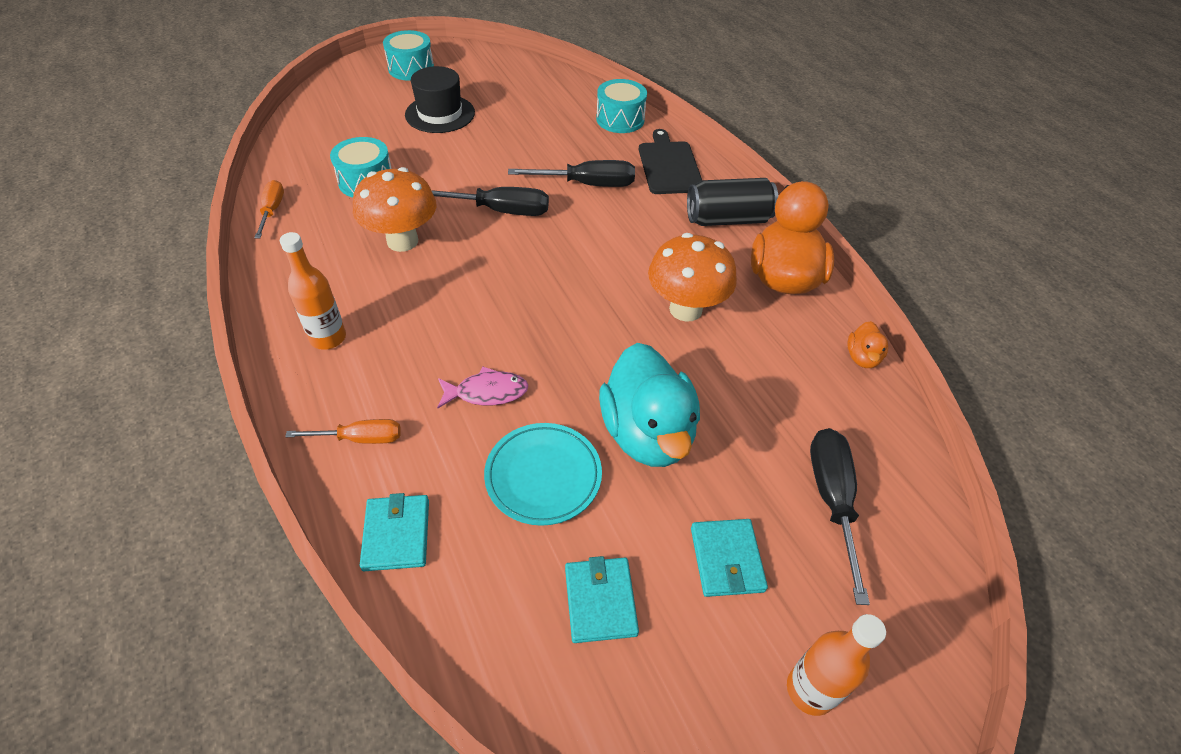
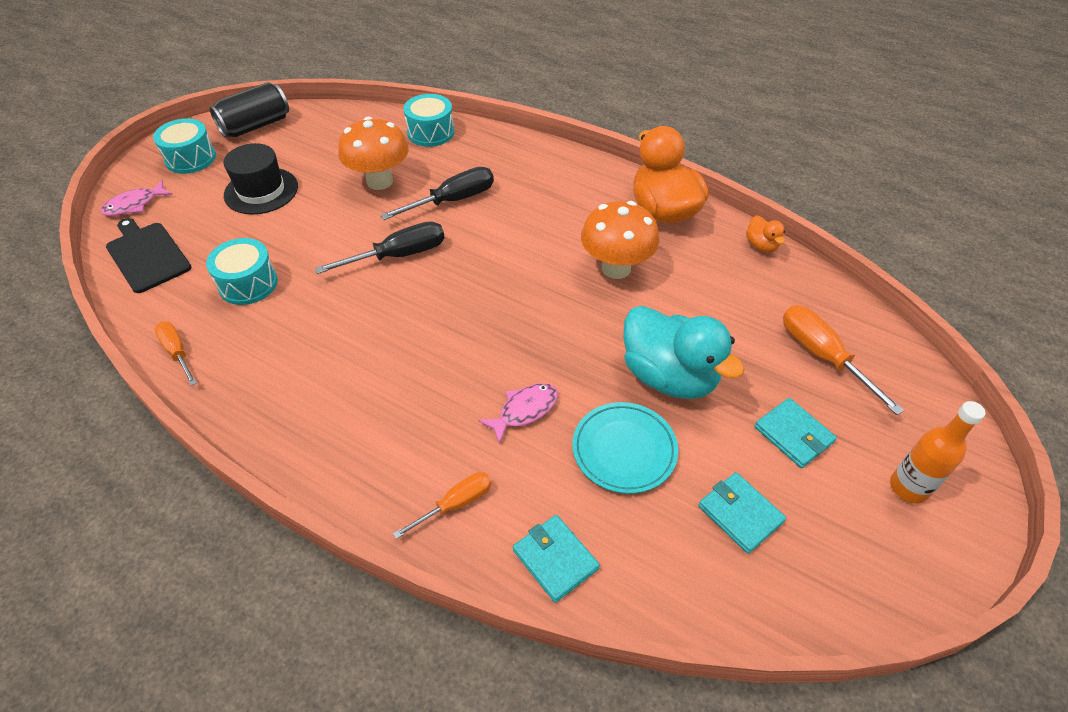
camera: 30 degrees left, 0 degrees up
orange bottle [280,232,346,350] -> none
orange mushroom [353,167,437,252] -> orange mushroom moved to [338,117,409,190]
black cutting board [639,129,702,194] -> black cutting board moved to [106,218,191,293]
black can [687,178,778,226] -> black can moved to [209,82,289,138]
black screwdriver [810,428,870,605] -> orange screwdriver [783,305,904,415]
none -> pink fish [101,180,173,216]

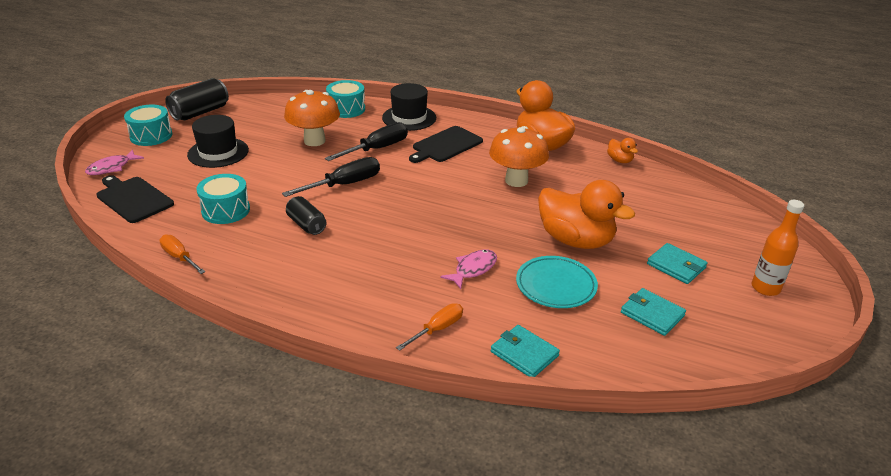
camera: 10 degrees left, 15 degrees down
turquoise duck [623,306,745,399] -> orange duck [538,180,635,249]
orange screwdriver [783,305,904,415] -> none
none -> black can [286,196,326,235]
none -> black hat [382,83,436,131]
none -> black cutting board [409,126,483,163]

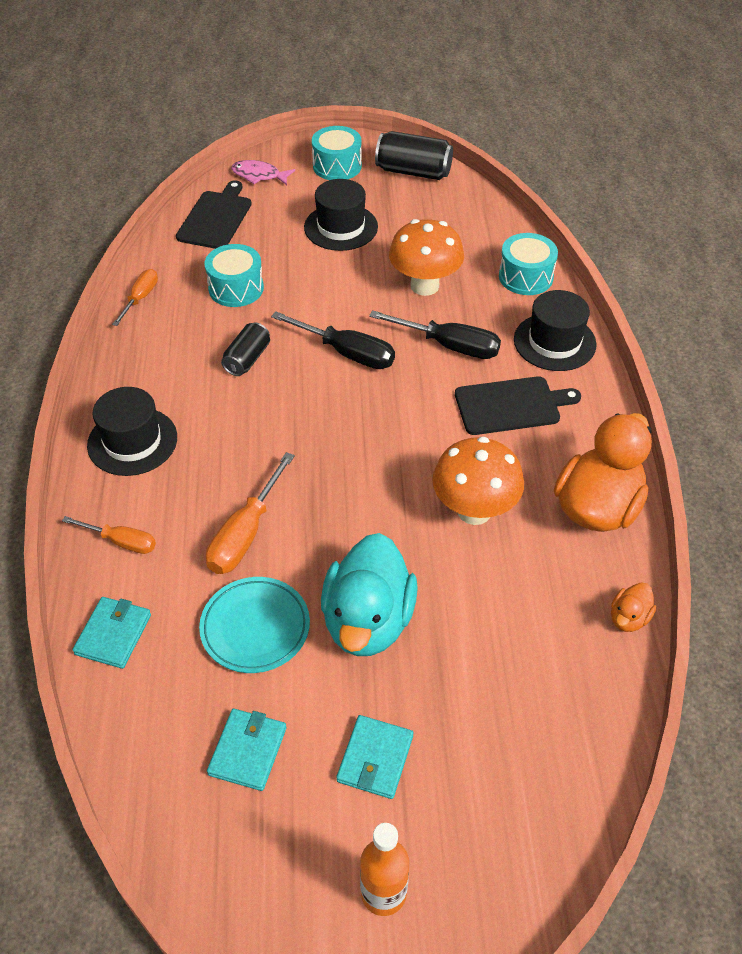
camera: 65 degrees right, 15 degrees up
black cutting board [409,126,483,163] -> black cutting board turned 150 degrees clockwise [455,376,581,435]
pink fish [440,250,497,289] -> orange screwdriver [206,452,295,574]
orange duck [538,180,635,249] -> turquoise duck [321,533,418,656]
none -> black hat [87,387,177,476]

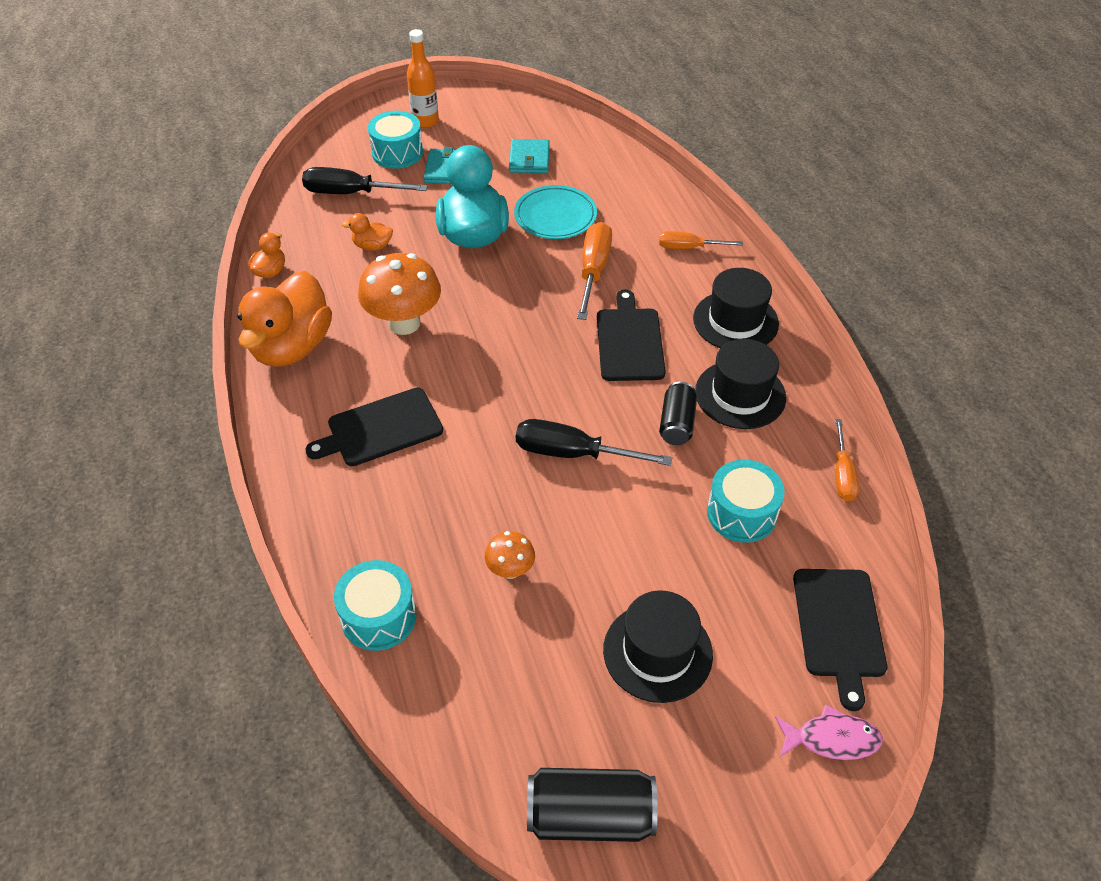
camera: 165 degrees right, 0 degrees up
turquoise wallet [73,597,151,669] -> none
turquoise drum [312,126,362,180] -> turquoise drum moved to [368,111,423,169]
black screwdriver [369,310,501,359] -> black screwdriver moved to [302,167,428,194]
orange mushroom [389,219,464,296] -> orange mushroom [485,531,535,579], size x0.51
black hat [514,290,597,371] -> black hat moved to [695,339,786,429]
none -> orange duck [342,213,393,251]
none -> black cutting board [597,290,666,381]

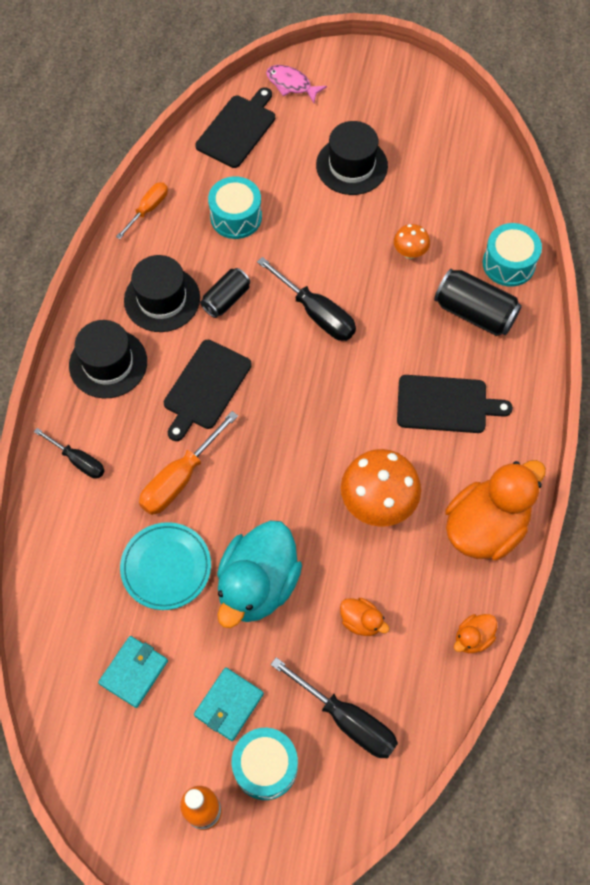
camera: 150 degrees left, 15 degrees up
black can [527,768,658,842] -> black can moved to [434,269,522,336]
orange screwdriver [659,231,743,249] -> black screwdriver [34,428,105,479]

